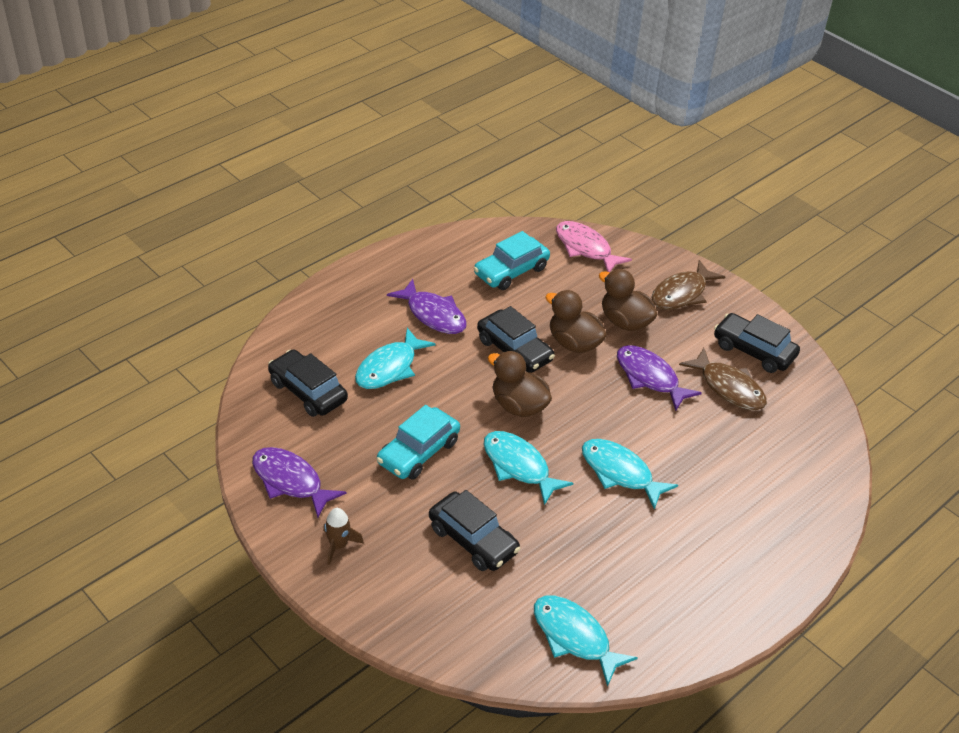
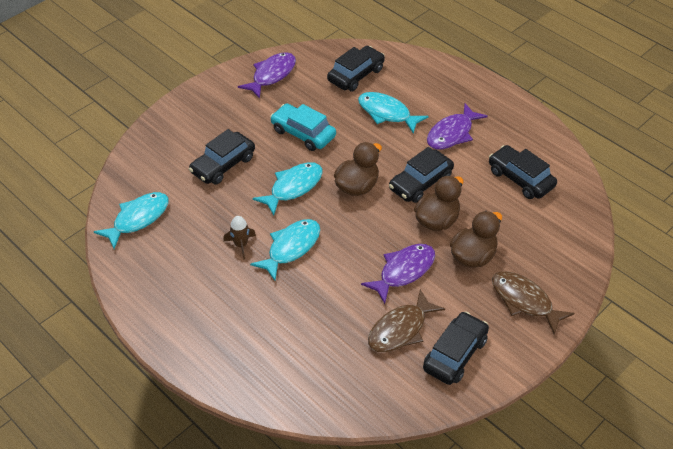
camera: 90 degrees right, 5 degrees up
brown rocket [323,508,364,565] -> brown rocket moved to [223,216,256,260]
turquoise car [474,231,550,290] -> black car [489,145,557,199]
pink fish [556,221,632,272] -> none

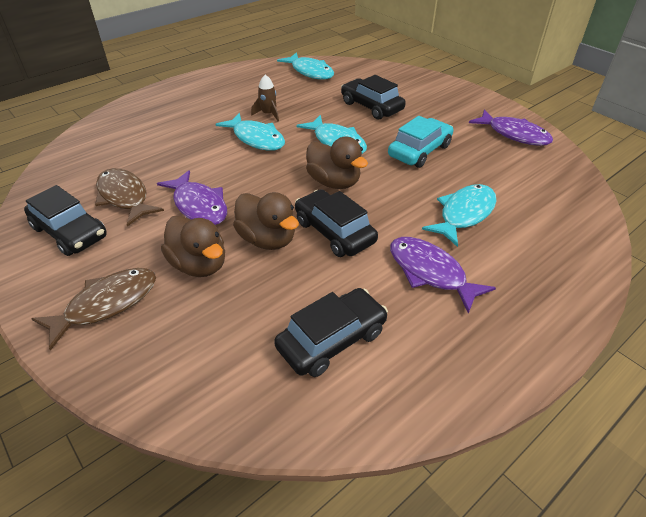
camera: 95 degrees right, 5 degrees down
black car [327,46,385,91] -> none

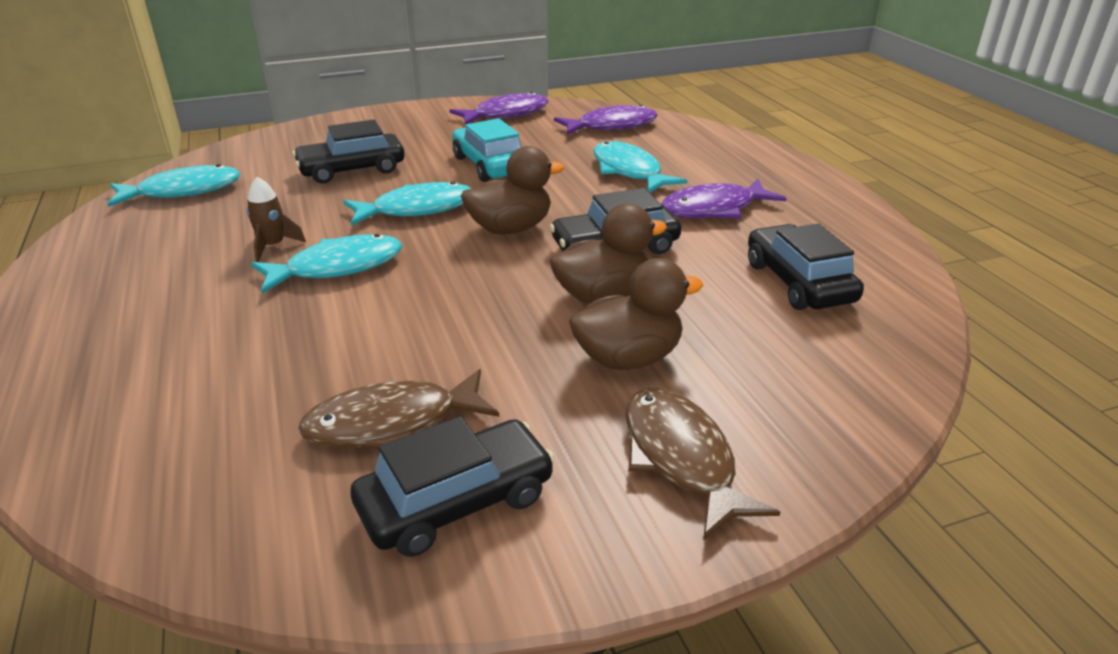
camera: 70 degrees left, 10 degrees down
purple fish [157,170,227,225] -> purple fish moved to [554,104,658,135]

